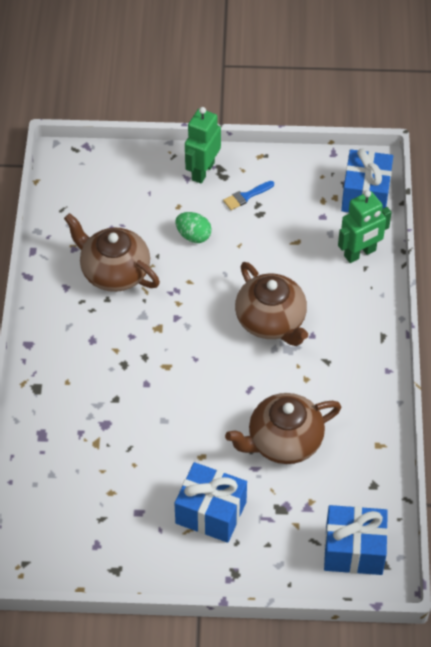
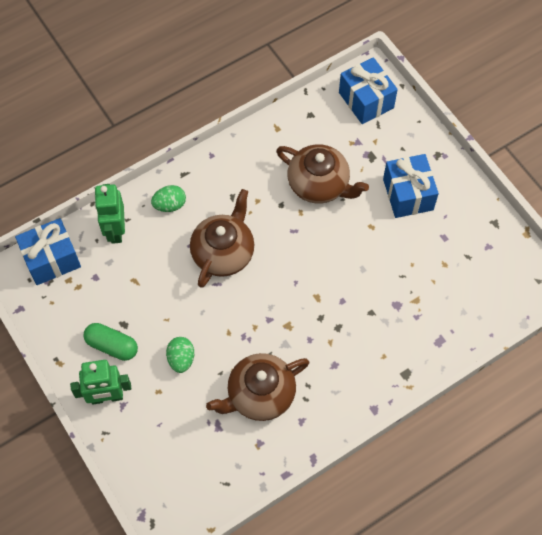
camera: 125 degrees left, 10 degrees up
brown teapot [64,213,160,292] -> brown teapot turned 60 degrees clockwise [206,353,309,421]
blue brush [223,181,274,210] -> green capsule [83,323,138,361]
green robot [338,190,391,263] -> green robot turned 120 degrees counterclockwise [94,184,125,244]
none -> green egg [151,185,186,212]

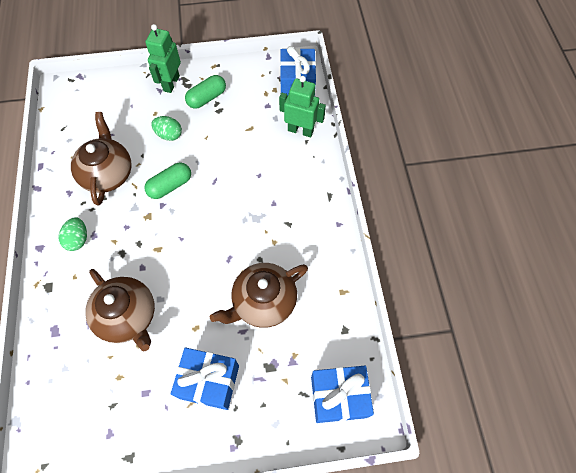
camera: 115 degrees right, 0 degrees up
green egg [151,185,186,212] -> green egg moved to [59,217,87,251]
brown teapot [190,189,254,288] -> brown teapot moved to [85,269,155,351]
none -> green capsule [144,162,191,199]

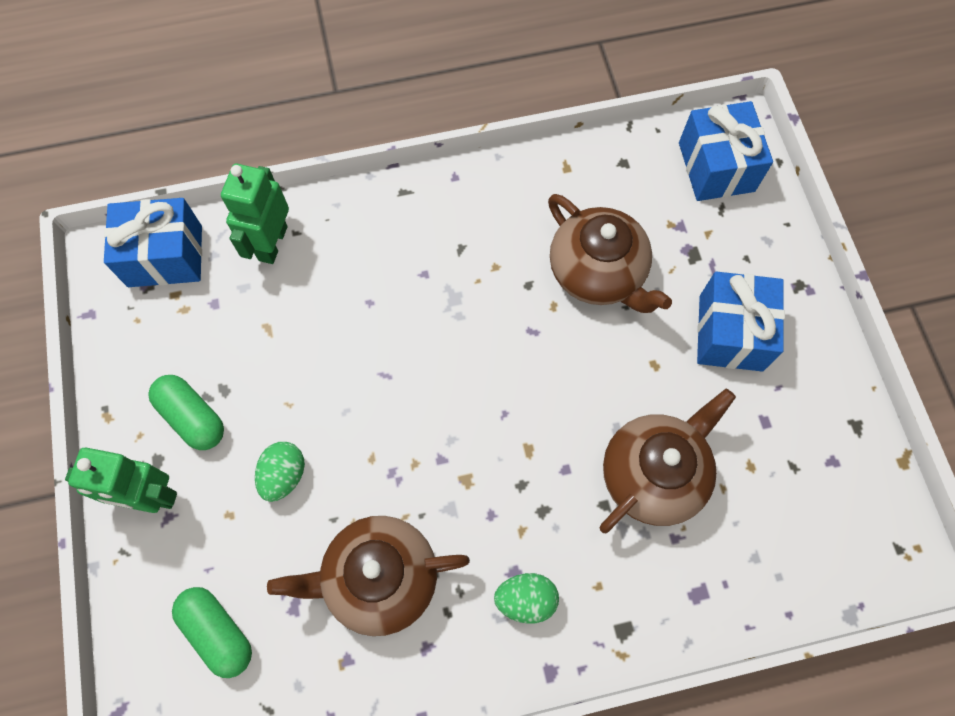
camera: 95 degrees left, 5 degrees up
green capsule [144,162,191,199] -> green capsule moved to [172,587,252,678]

